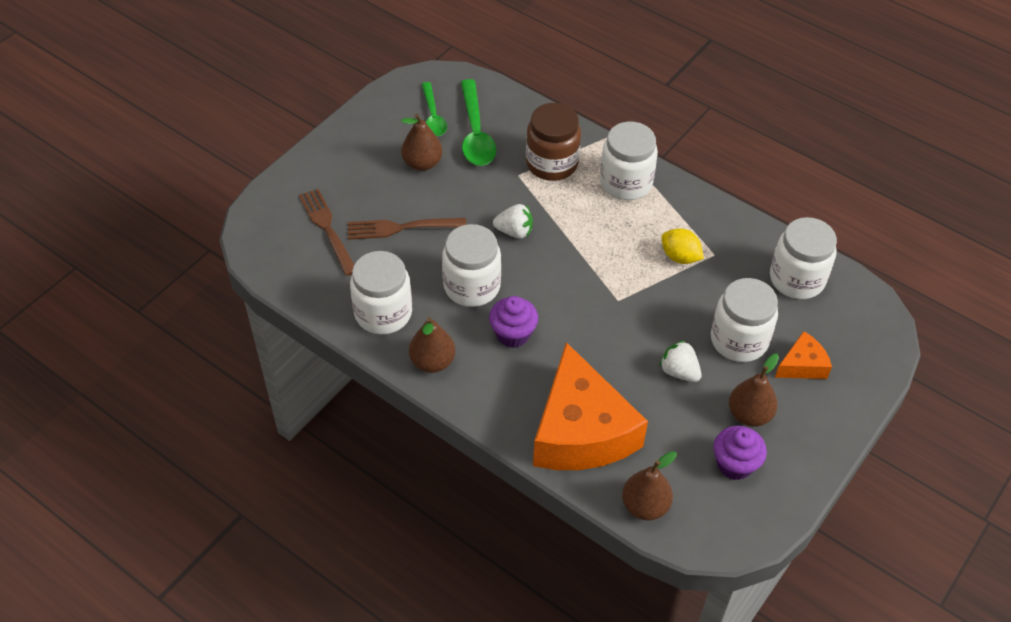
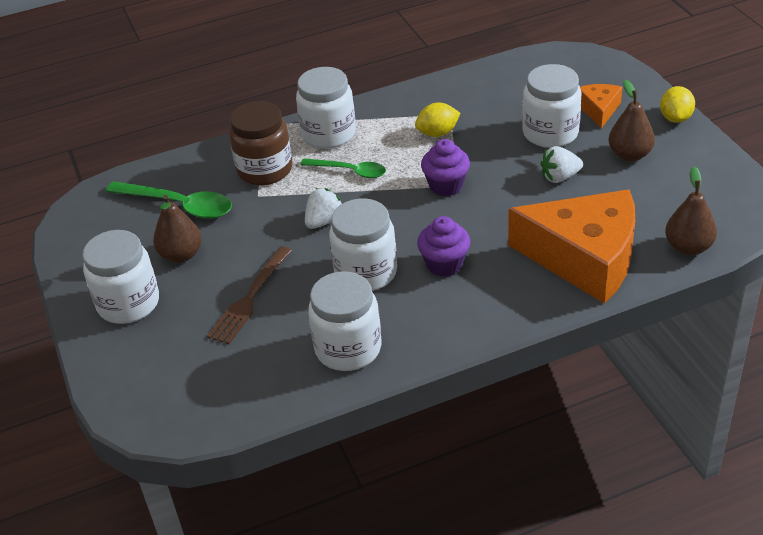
camera: 55 degrees left, 10 degrees down
brown fork [299,189,354,276] -> none
brown pear [409,317,455,373] -> none
green spoon [422,82,447,136] -> green spoon moved to [300,158,386,178]
purple cupcake [713,426,767,480] -> purple cupcake moved to [421,139,470,196]
white jar [770,217,837,299] -> white jar moved to [82,230,159,324]
none -> yellow lemon [660,86,695,123]

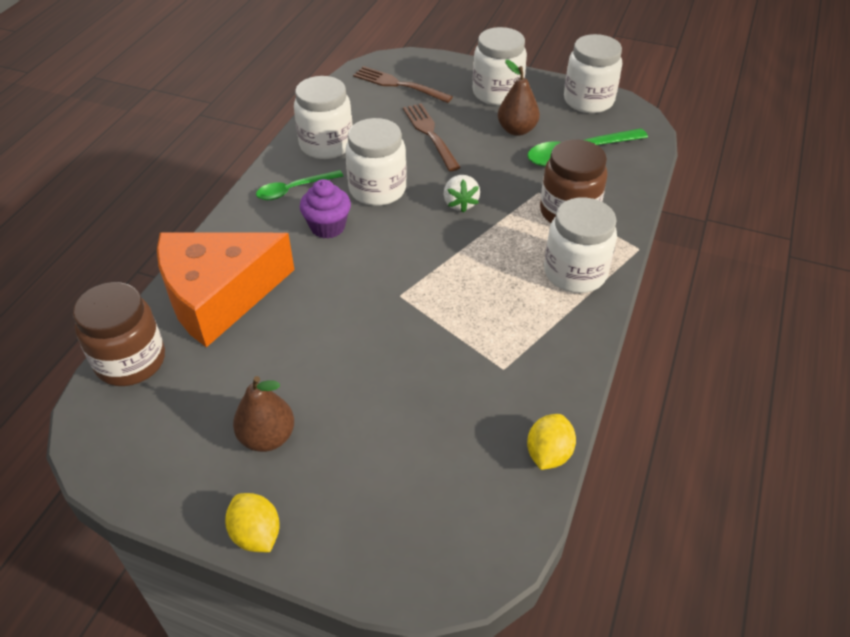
camera: 130 degrees right, 5 degrees up
green spoon [300,158,386,178] -> green spoon moved to [256,170,343,200]
yellow lemon [415,103,460,137] -> yellow lemon moved to [527,414,576,470]
purple cupcake [421,139,470,196] -> none
white jar [522,64,581,148] -> white jar moved to [564,34,622,113]
white strawberry [540,146,583,183] -> none
orange cheese [580,84,622,128] -> none
brown pear [665,166,717,255] -> brown jar [73,282,165,386]
none -> brown fork [353,66,453,103]

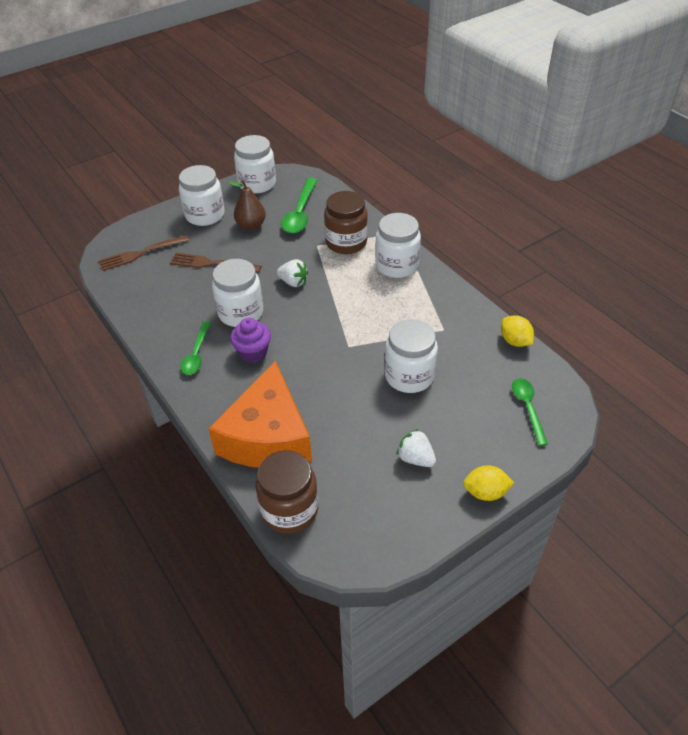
camera: 55 degrees left, 0 degrees up
brown pear [233,376,294,452] -> white strawberry [397,429,436,467]
white jar [294,76,353,159] -> white jar moved to [384,319,438,393]
none -> green spoon [512,378,548,446]

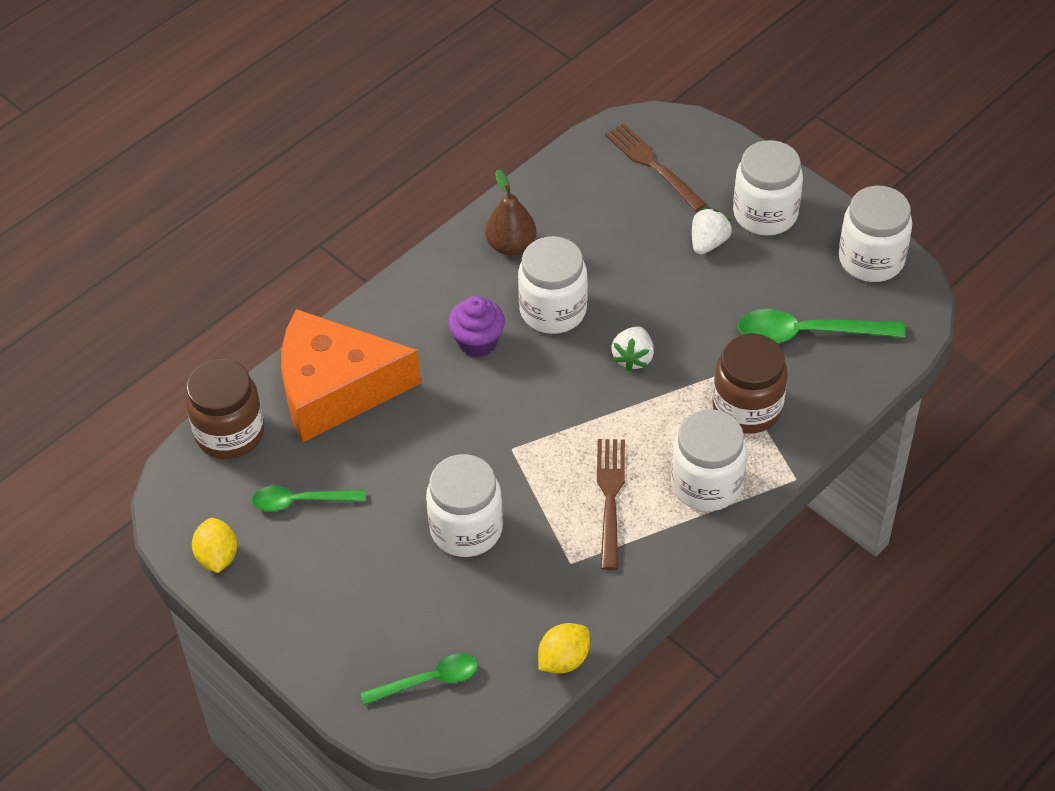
camera: 80 degrees right, 5 degrees up
brown fork [170,253,261,272] -> brown fork moved to [597,439,625,570]
green spoon [180,321,211,375] -> green spoon moved to [252,486,366,511]
brown pear [228,180,266,230] -> brown pear moved to [485,169,537,256]
white strawberry [397,429,436,467] -> white strawberry moved to [692,208,732,255]
yellow lemon [463,465,514,501] -> yellow lemon moved to [192,518,237,573]

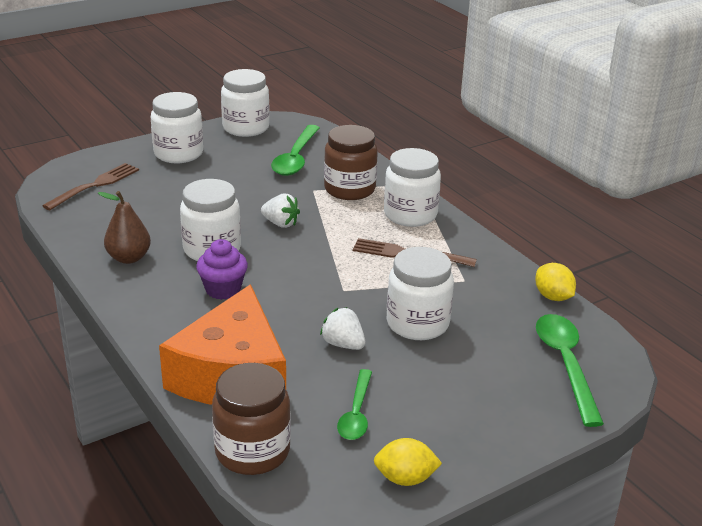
camera: 80 degrees left, 20 degrees down
green spoon [360,653,478,705] -> green spoon [536,314,604,427], size x1.55
brown fork [605,123,707,211] -> brown fork turned 150 degrees clockwise [42,163,139,210]
white strawberry [692,208,732,255] -> white strawberry moved to [320,307,365,350]

